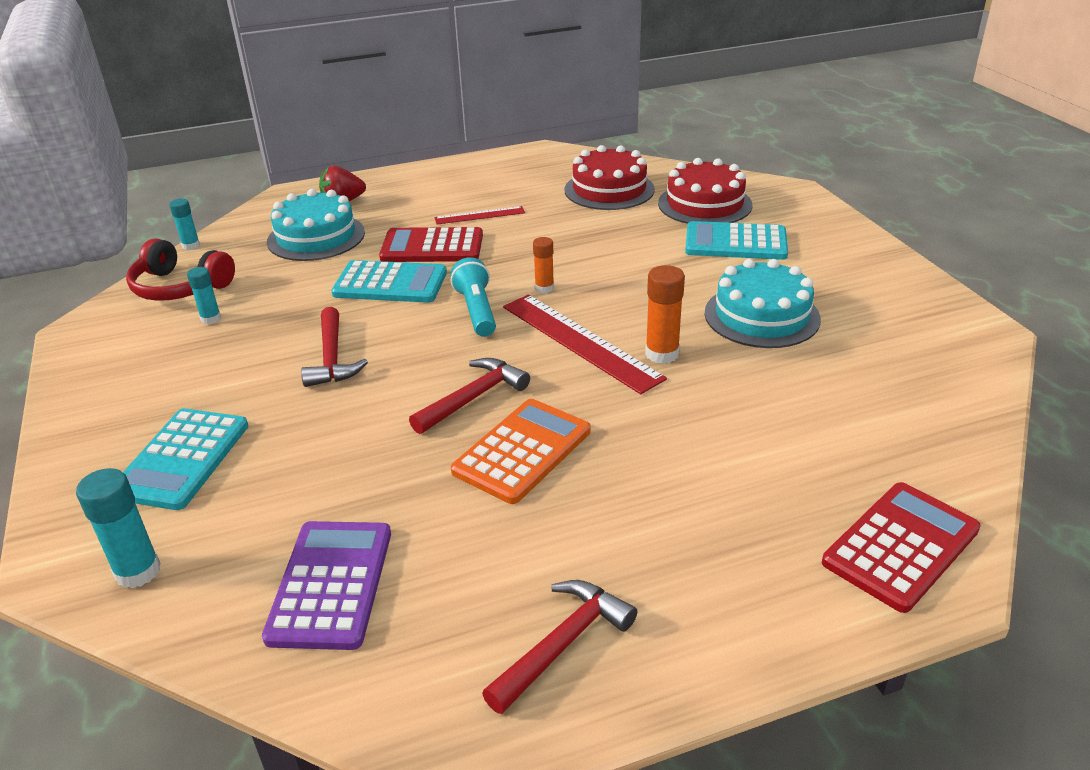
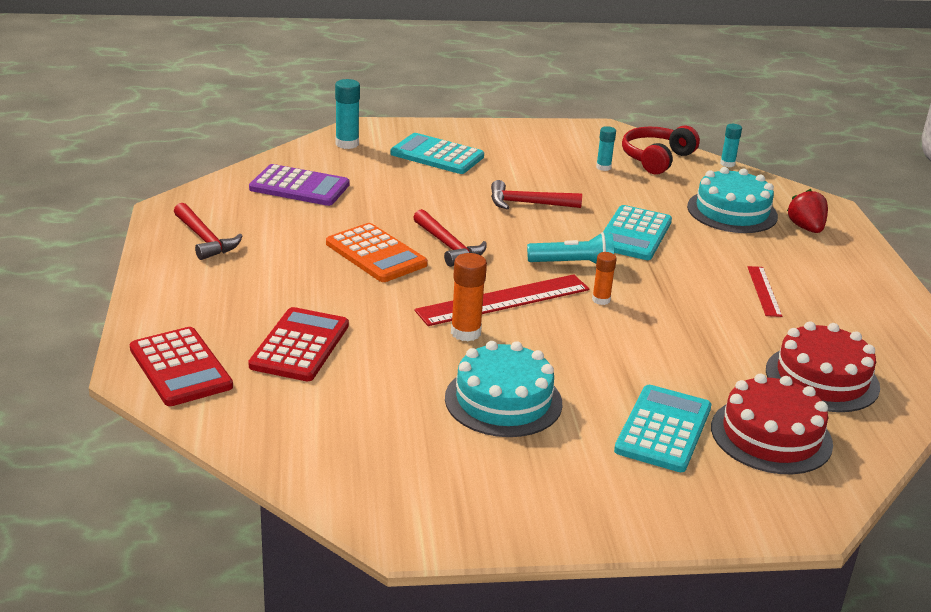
camera: 100 degrees right, 5 degrees down
red calculator [379,227,483,262] -> red calculator moved to [248,307,349,381]

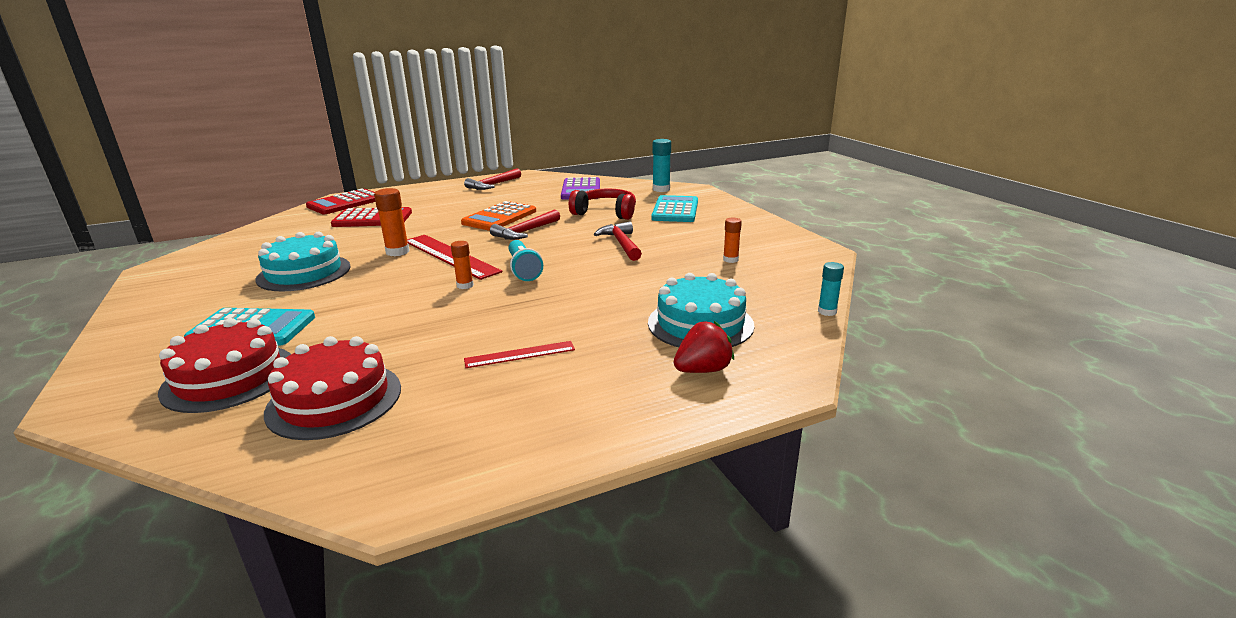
camera: 75 degrees right, 5 degrees down
turquoise glue stick [596,126,616,171] -> orange glue stick [723,218,742,263]
turquoise calculator [603,205,672,260] -> none
red headphones [622,126,700,175] -> red headphones moved to [569,188,636,220]

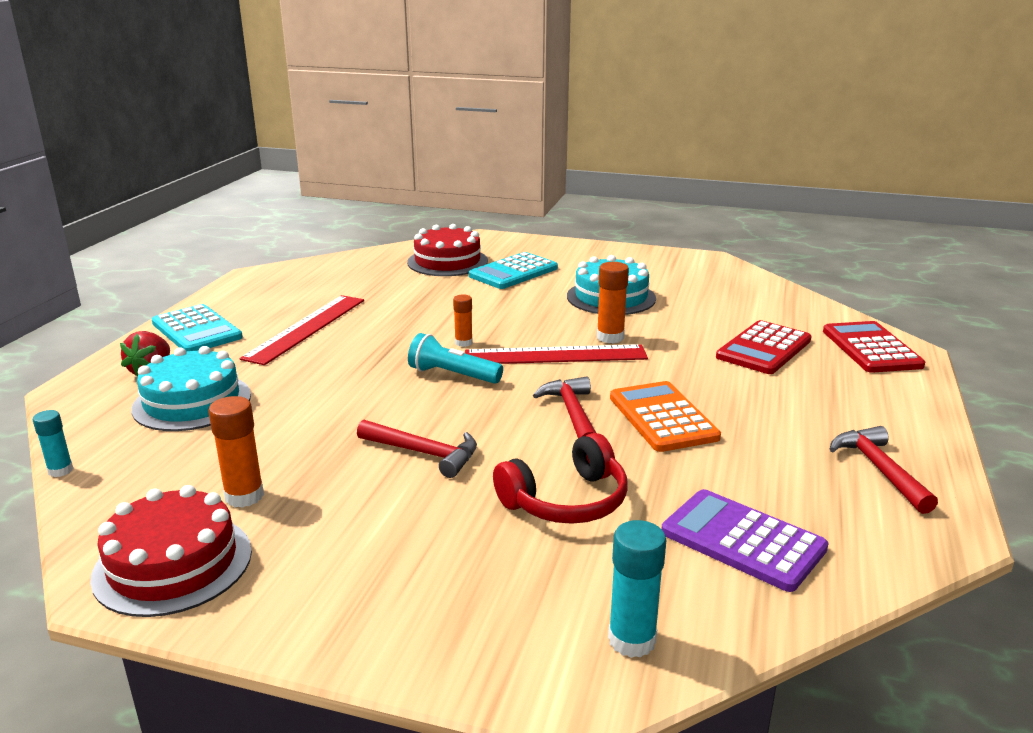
camera: 130 degrees right, 0 degrees up
red cake [264,336,401,440] -> red cake moved to [90,485,252,617]
red ruler [464,341,575,368] -> red ruler [240,295,364,365], size x1.85
turquoise calculator [651,195,698,222] -> turquoise calculator moved to [152,304,243,352]
orange glue stick [723,218,742,263] -> orange glue stick [208,396,264,508], size x1.57

